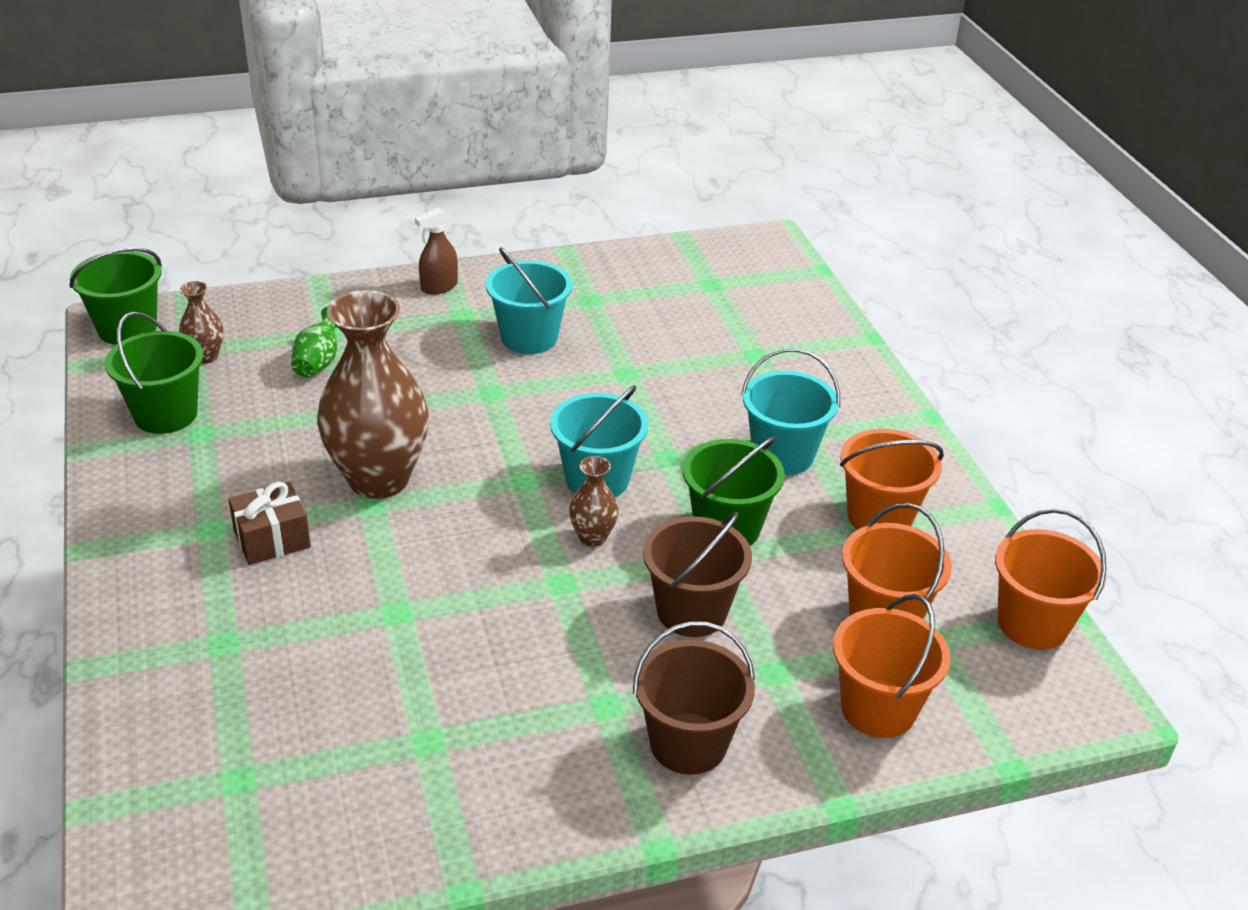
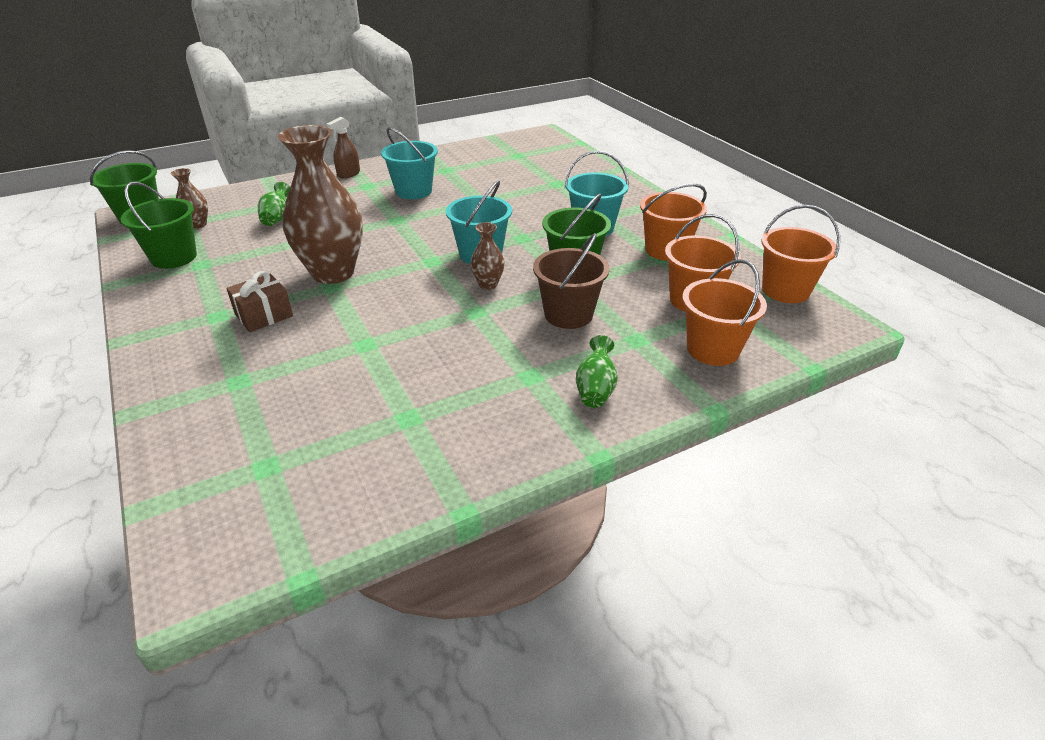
camera: 10 degrees left, 0 degrees up
brown bucket [633,621,755,775] -> green vase [576,335,618,408]

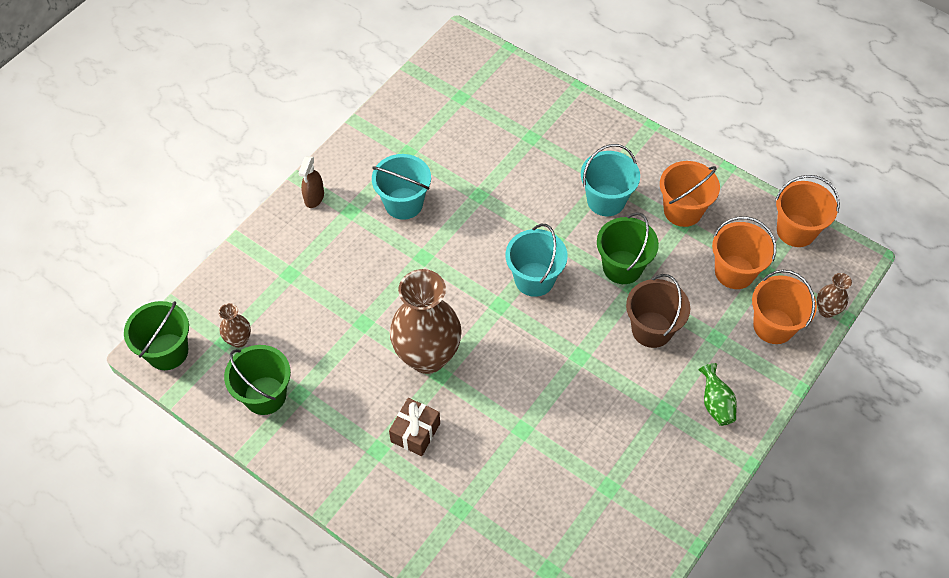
camera: 25 degrees left, 20 degrees up
green vase [258,182,290,226] -> none
brown vase [470,222,505,290] -> brown vase moved to [817,273,852,318]

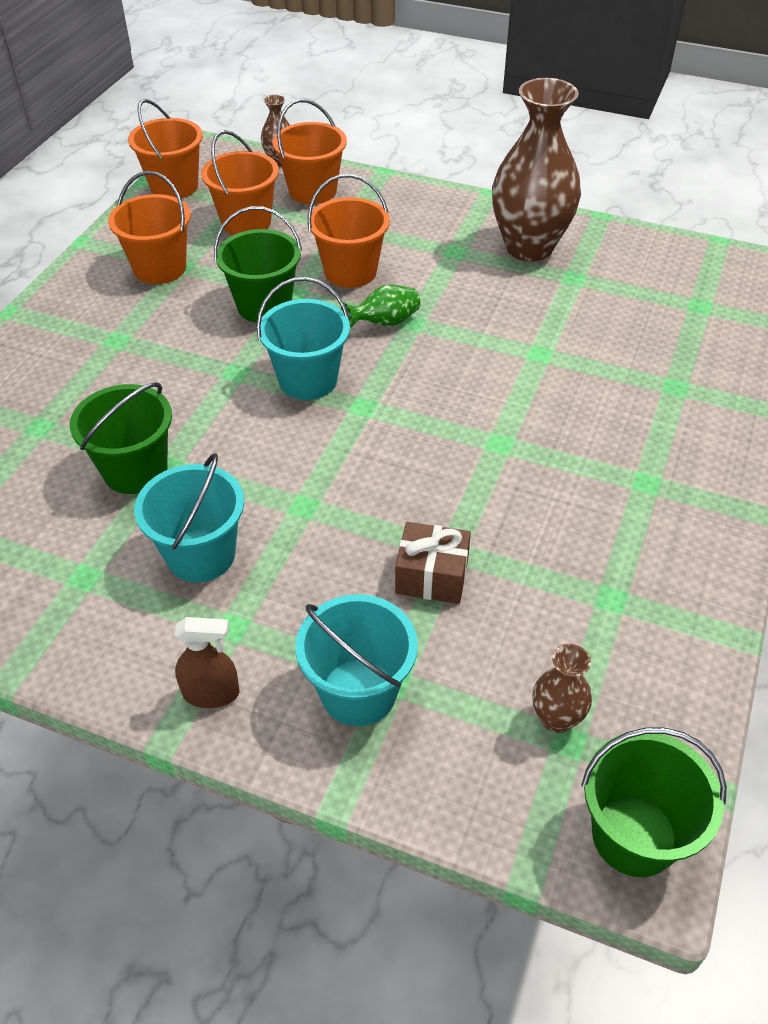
camera: 105 degrees left, 10 degrees down
green bucket [224,345,291,415] -> green bucket moved to [70,382,172,494]
brown gift [389,398,440,456] -> brown gift moved to [395,522,471,604]
brown vase [390,269,462,374] -> brown vase moved to [492,78,581,262]
turquoise bucket [581,144,640,216] -> turquoise bucket moved to [295,594,418,726]
brown bucket [626,274,690,348] -> orange bucket [307,174,390,288]
green vase [699,363,737,426] -> green vase moved to [341,284,420,329]

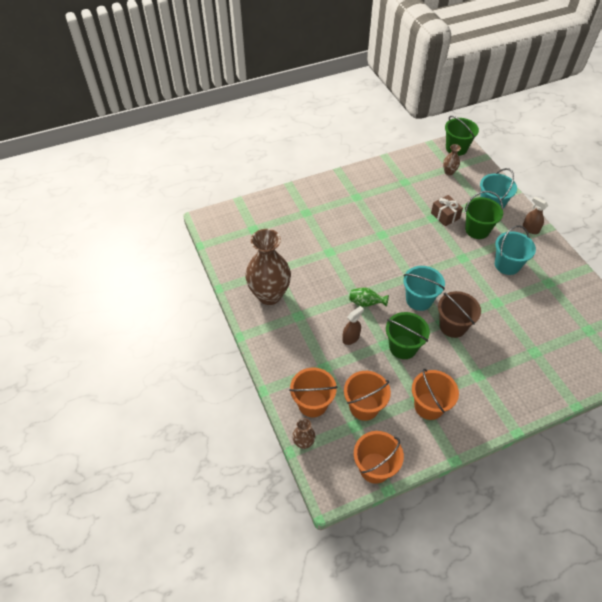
camera: 135 degrees left, 5 degrees up
green bucket [70,382,172,494] -> green bucket moved to [465,191,503,239]
orange bucket [307,174,390,288] -> brown spray bottle [342,306,364,345]
none -> brown bucket [438,291,481,338]

